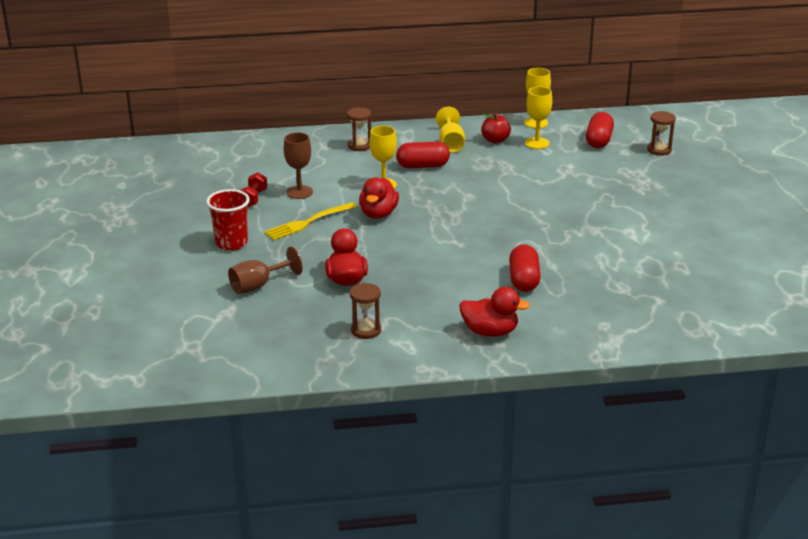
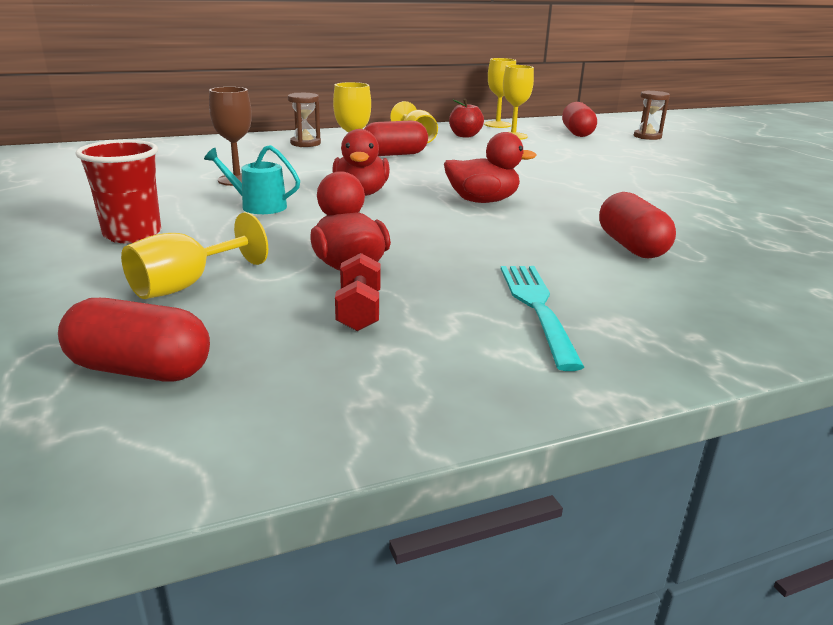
camera: 15 degrees left, 5 degrees down
brown goblet [228,246,303,294] -> yellow goblet [121,212,268,299]
red dumbbell [240,172,267,207] -> red dumbbell moved to [335,253,381,331]
yellow fork [264,202,357,240] -> turquoise watering can [204,145,300,214]
brown hourglass [350,283,381,339] -> none
red duck [459,287,530,337] -> red duck moved to [444,132,536,203]
none -> red capsule [58,298,210,381]
none -> turquoise fork [501,266,584,371]

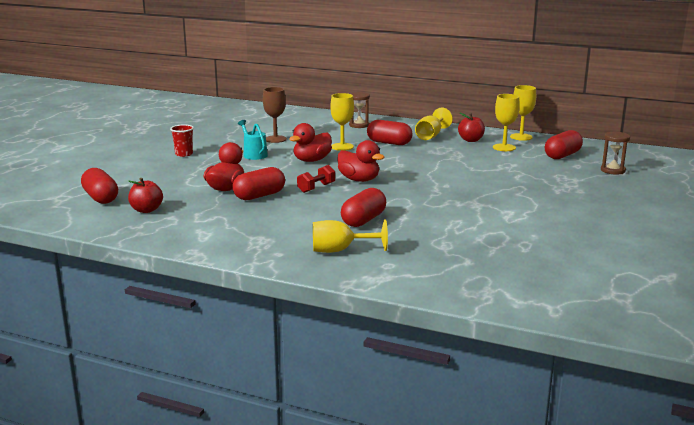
camera: 45 degrees right, 5 degrees down
red cup [76,140,161,243] -> red cup [170,125,194,157], size x0.66
yellow goblet [121,212,268,299] -> yellow goblet moved to [313,219,388,253]
red dumbbell [335,253,381,331] -> red dumbbell moved to [297,165,335,193]
turquoise fork [501,266,584,371] -> none
none -> red apple [128,178,163,213]
none -> red capsule [233,167,285,200]

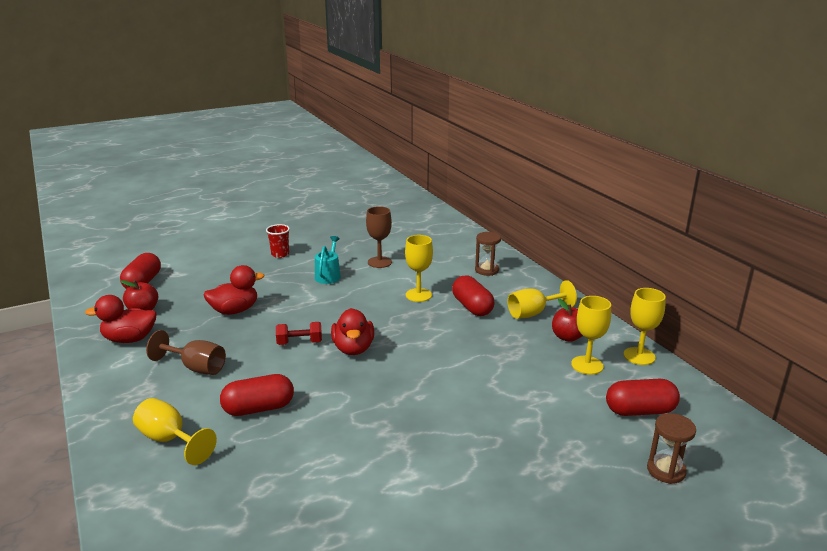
camera: 40 degrees right, 5 degrees up
red capsule [233,167,285,200] -> none
red duck [289,123,332,162] -> red duck moved to [85,295,157,343]
none -> brown goblet [146,330,226,375]

